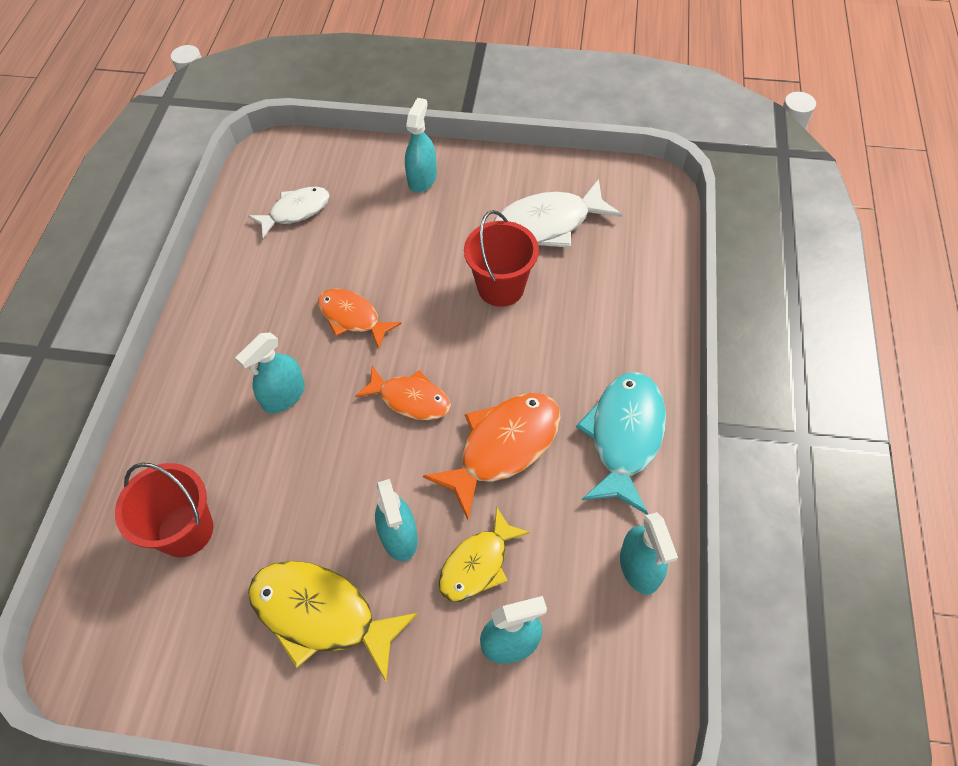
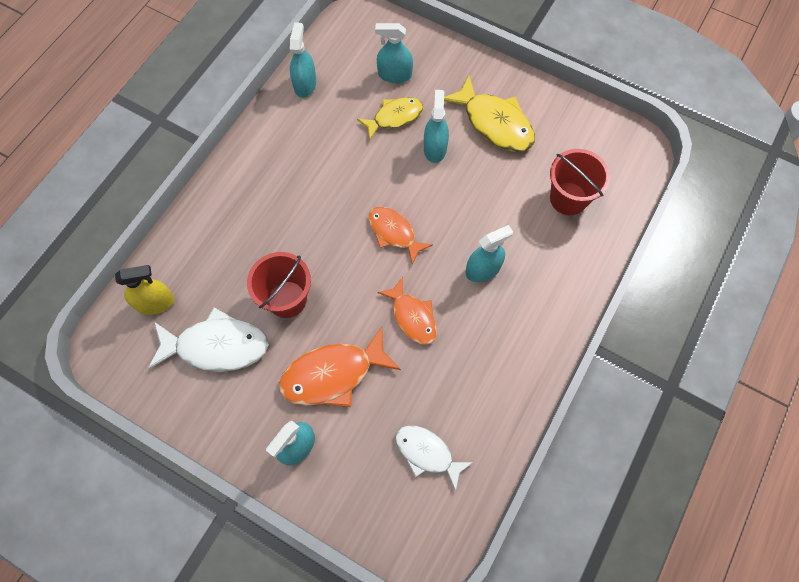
camera: 160 degrees left, 10 degrees up
white fish [248,187,330,238] -> white fish turned 45 degrees clockwise [395,425,473,491]
orange fish [423,393,561,520] -> orange fish moved to [279,327,401,407]
turquoise fish [576,372,666,515] -> none
none -> yellow spray bottle [115,265,174,315]

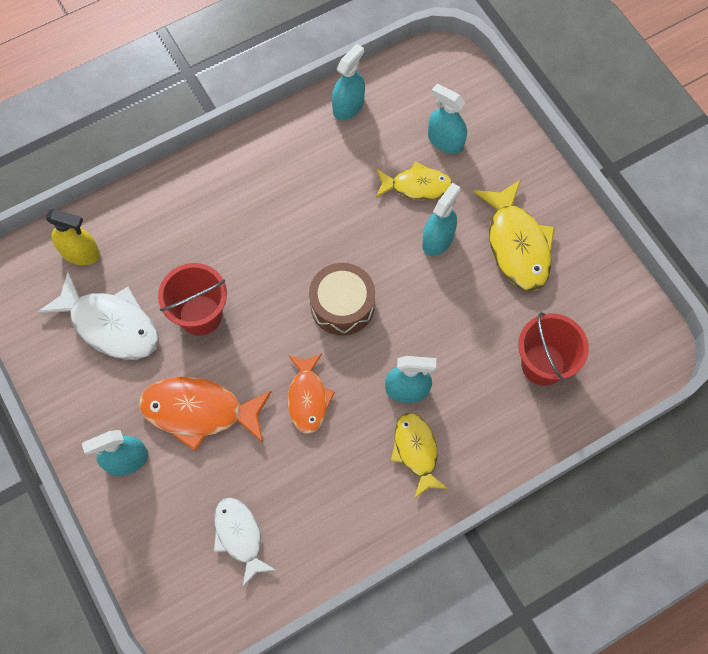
camera: 30 degrees right, 0 degrees up
orange fish [368,207,433,265] -> brown drum [309,263,375,336]
none -> yellow fish [391,413,449,499]

